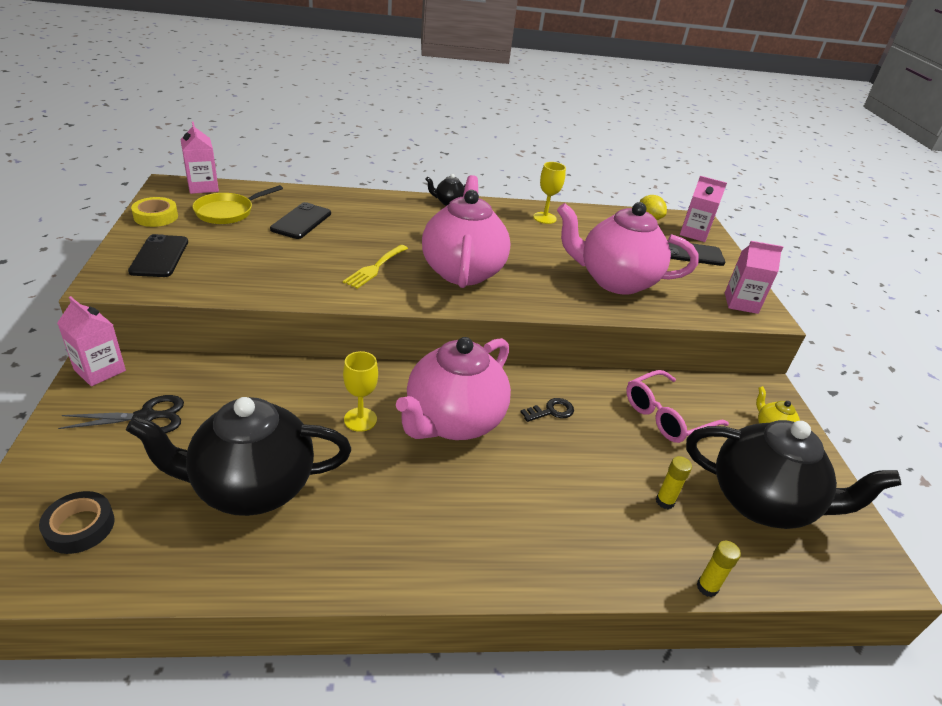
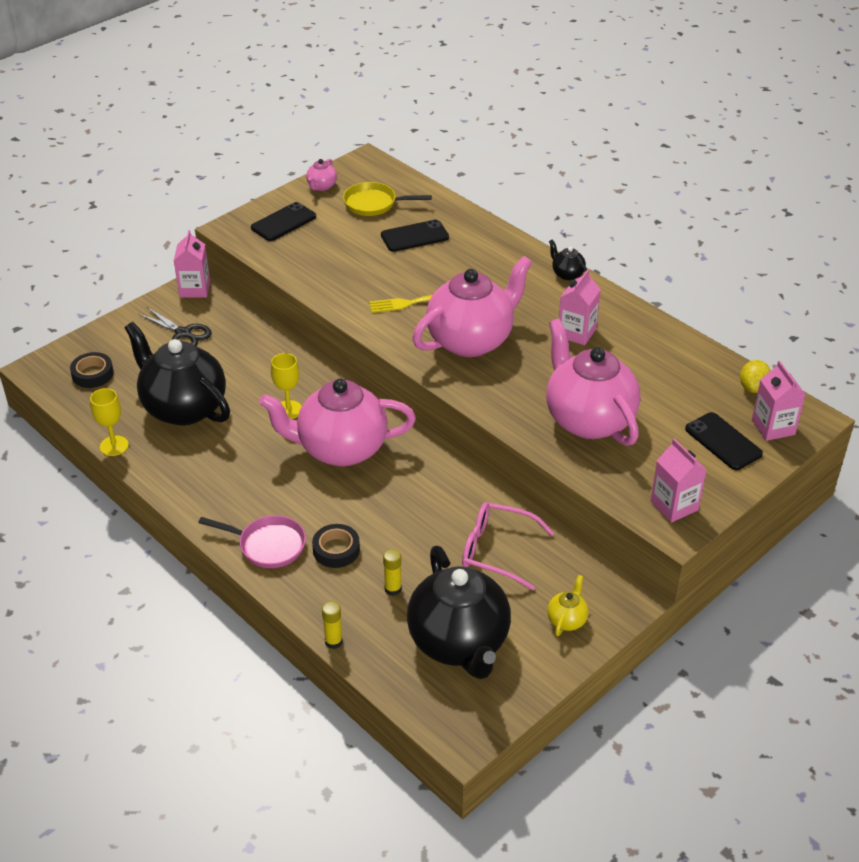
camera: 55 degrees right, 5 degrees up
yellow tape [131,197,178,227] -> pink teapot [306,159,337,191]
pink carton [180,122,219,194] -> pink carton moved to [559,269,601,345]
black key [521,398,574,422] -> none
yellow goblet [533,162,566,224] -> yellow goblet moved to [90,388,129,456]
none -> pink pan [198,515,306,568]
none -> black tape [312,524,360,568]

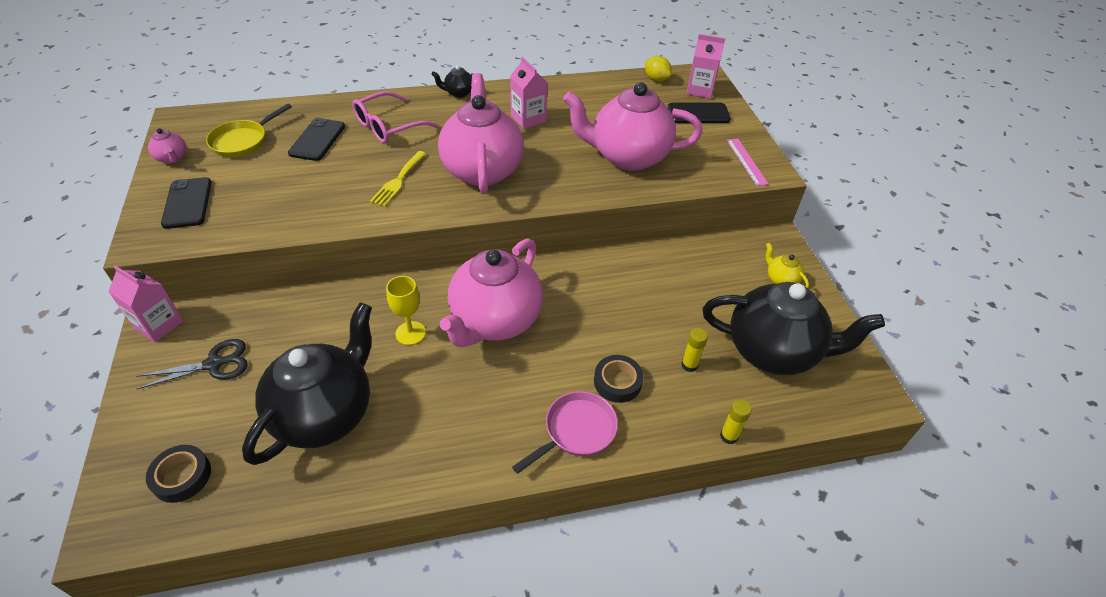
camera: 60 degrees left, 5 degrees up
yellow goblet [90,388,129,456] -> none
black teapot [125,322,230,426] -> black teapot turned 135 degrees clockwise [242,303,372,465]
pink glasses [462,502,554,590] -> pink glasses moved to [352,91,438,144]
pink carton [651,439,706,523] -> pink ruler [727,138,769,186]

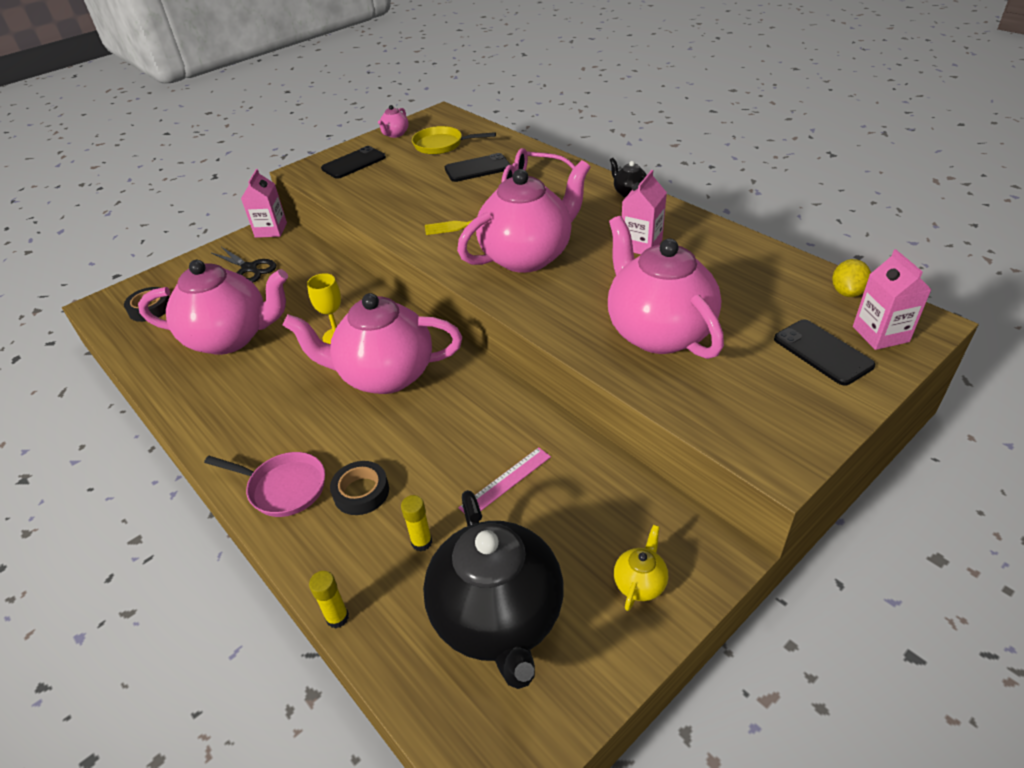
camera: 65 degrees right, 5 degrees down
black teapot [242,303,372,465] -> pink teapot [138,260,288,355]
pink ruler [727,138,769,186] -> pink ruler moved to [458,447,551,514]

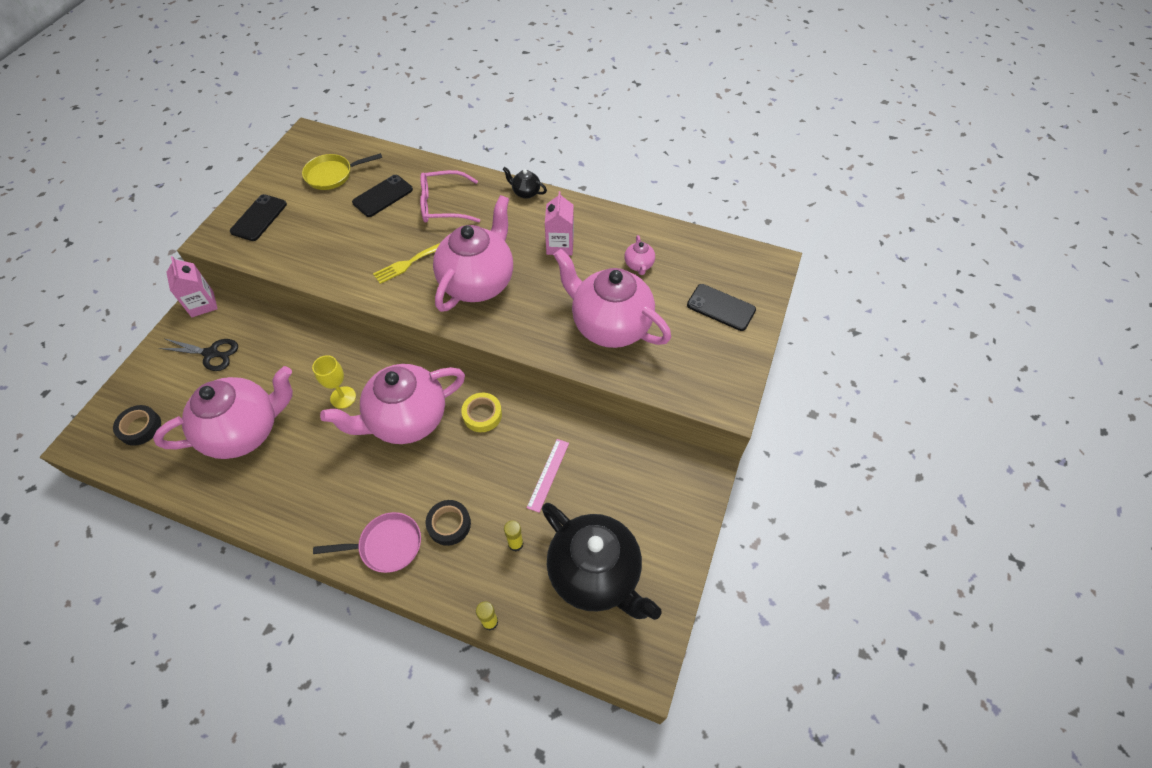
camera: 30 degrees left, 15 degrees up
pink teapot [378,105,409,138] -> pink teapot moved to [624,235,655,275]
yellow teapot [614,525,668,611] -> none
yellow lemon [832,259,871,297] -> none
pink carton [853,249,932,350] -> none
none -> yellow tape [461,393,502,432]

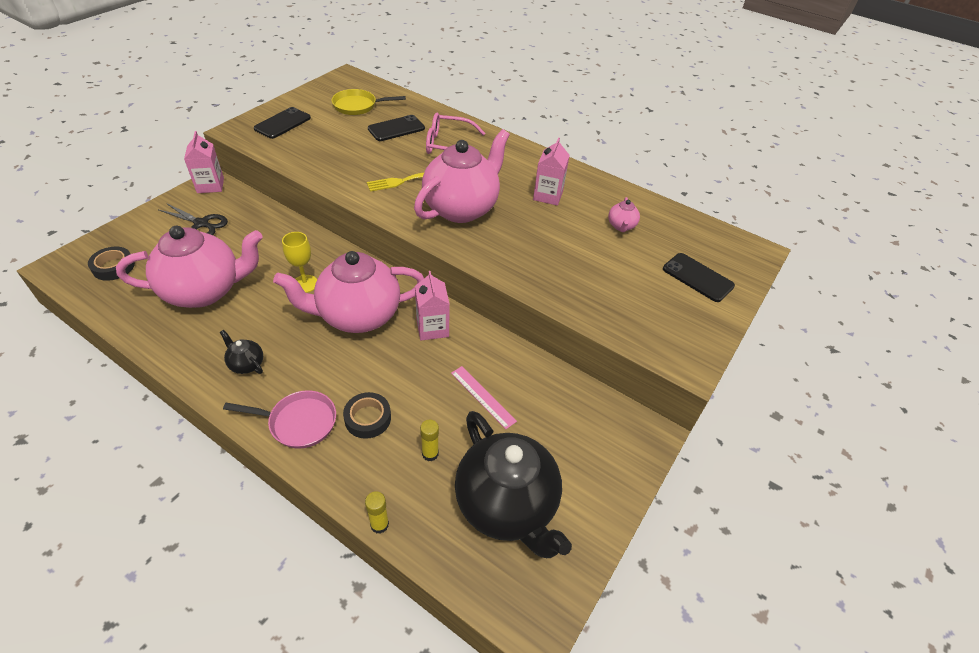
camera: 10 degrees right, 10 degrees down
yellow tape [461,393,502,432] -> pink carton [415,271,450,340]
black teapot [503,167,547,199] -> black teapot moved to [220,330,263,374]
pink ruler [527,439,569,513] -> pink ruler turned 75 degrees counterclockwise [451,366,517,429]
pink teapot [553,249,671,348] -> none

